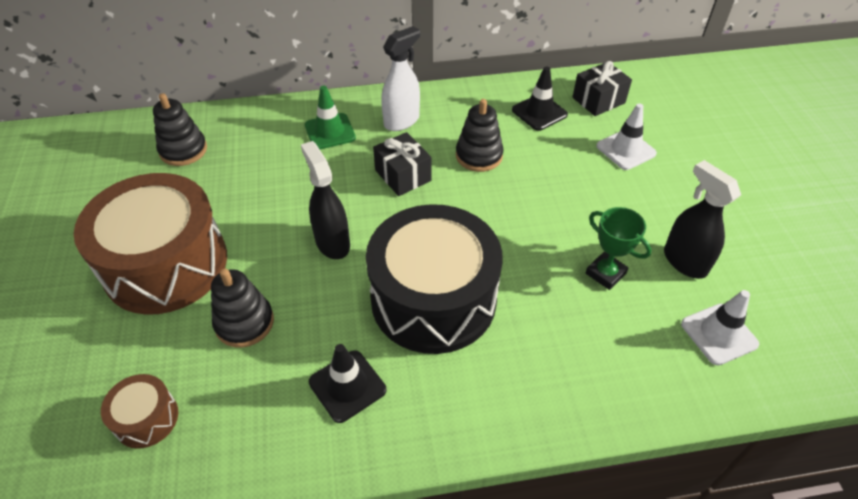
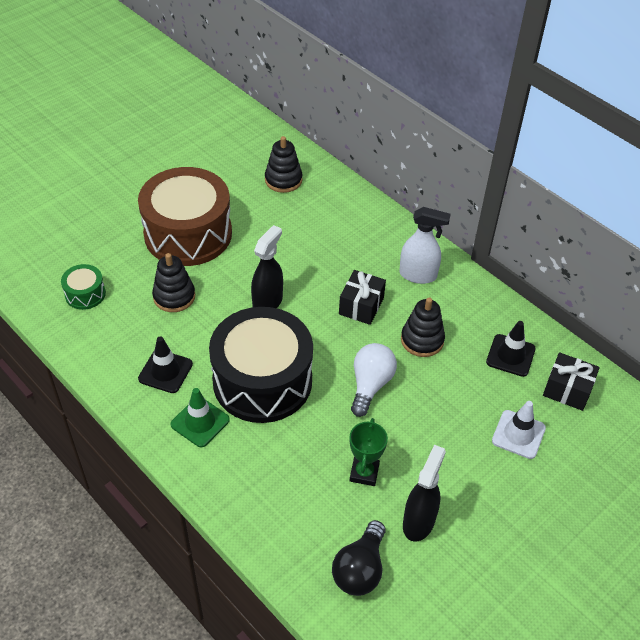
camera: 55 degrees right, 0 degrees up
brown drum [101,374,178,449] -> green drum [61,264,106,310]
green traffic cone [305,86,356,149] -> green traffic cone moved to [171,388,230,447]
white traffic cone [681,290,759,365] -> black light bulb [332,520,386,596]
none -> white light bulb [351,343,397,417]

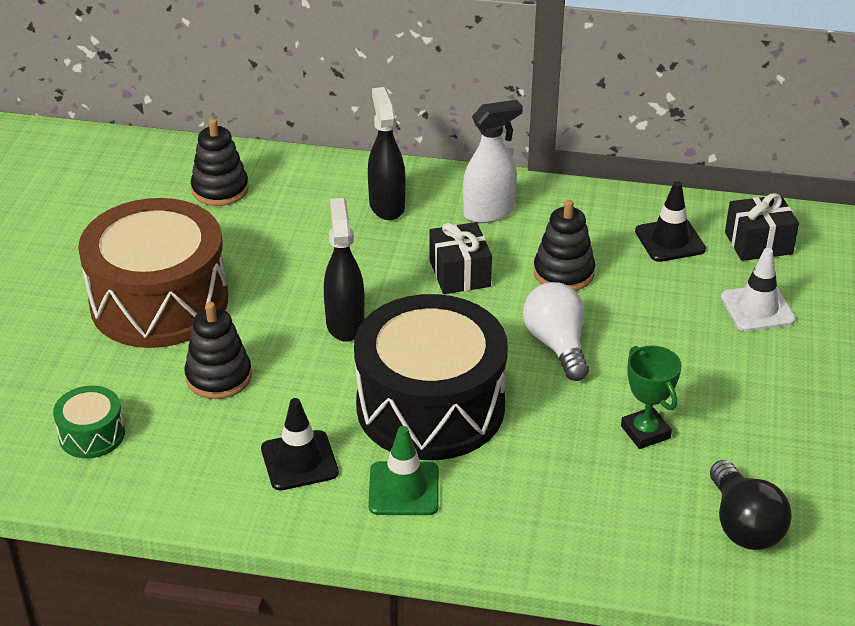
camera: 35 degrees left, 10 degrees down
black spray bottle [403,445,446,542] -> black spray bottle moved to [368,87,405,220]

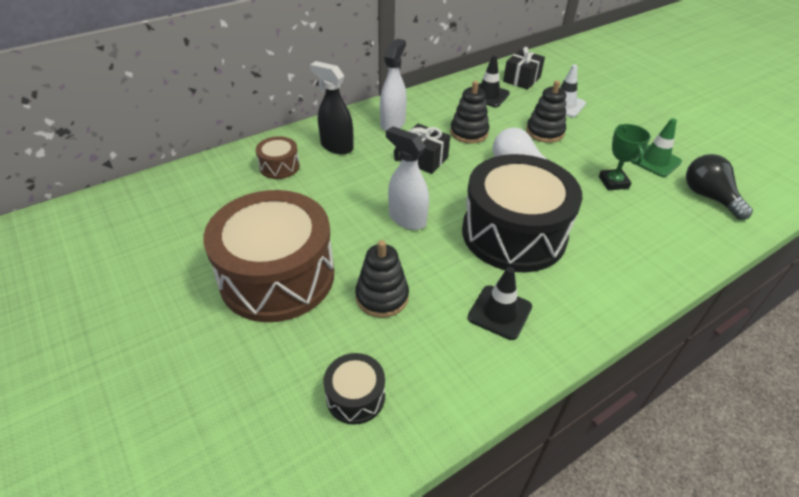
camera: 45 degrees left, 5 degrees up
green drum [53,385,125,459] -> black drum [324,353,385,425]
black stacking toy [191,119,249,206] -> black stacking toy moved to [526,80,566,143]
black spray bottle [324,198,365,342] -> white spray bottle [386,126,429,230]
green traffic cone [368,426,439,515] -> green traffic cone moved to [635,118,682,177]
green trophy [621,345,681,449] -> green trophy turned 60 degrees clockwise [599,124,651,190]
black light bulb [710,460,792,550] -> black light bulb turned 150 degrees counterclockwise [686,154,753,220]
none -> brown drum [256,136,300,179]

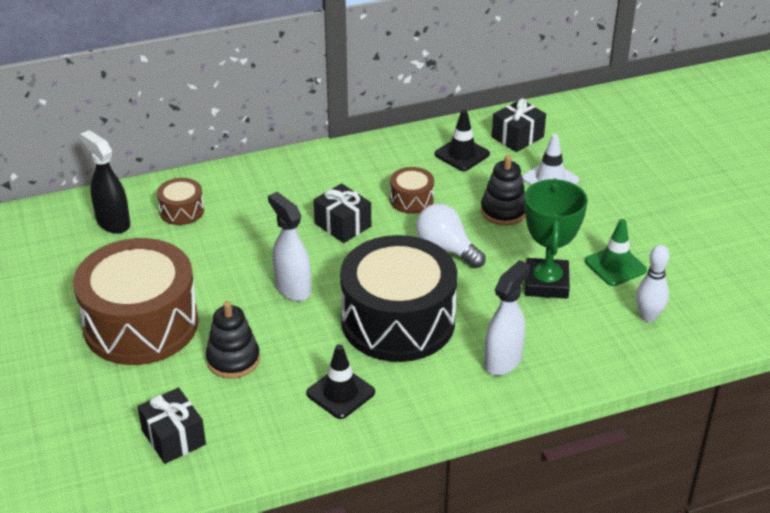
camera: 15 degrees right, 5 degrees down
black spray bottle [310,61,354,154] -> black spray bottle moved to [80,130,130,234]
black drum [324,353,385,425] -> black gift [137,388,206,464]
white spray bottle [380,39,407,131] -> white spray bottle moved to [484,260,530,376]
black stacking toy [450,81,489,143] -> brown drum [390,167,434,214]
green trophy [599,124,651,190] -> green trophy [524,178,588,299], size x1.59
black light bulb [686,154,753,220] -> white bowling pin [636,245,670,322]

